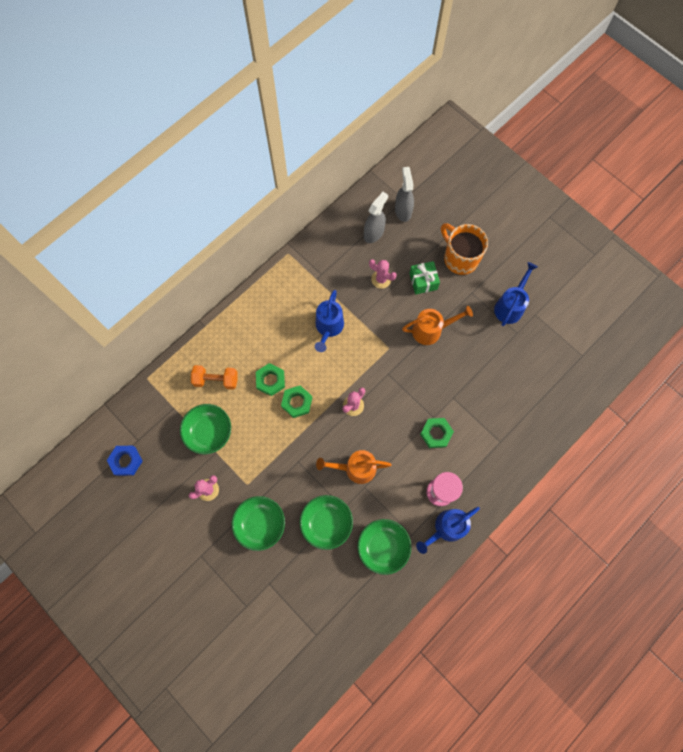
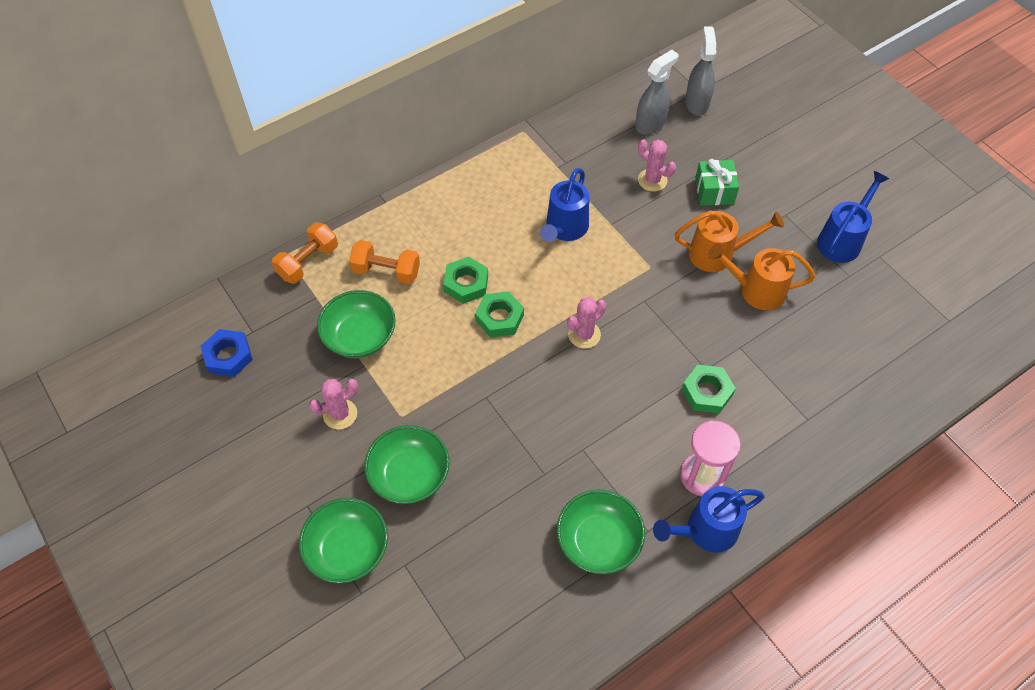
camera: 10 degrees right, 15 degrees down
green bowl [300,495,353,550] -> green bowl moved to [299,498,388,583]
orange watering can [316,450,392,484] -> orange watering can moved to [708,244,815,310]
orange mug [441,223,488,275] -> none
none -> orange dumbbell [272,223,338,284]

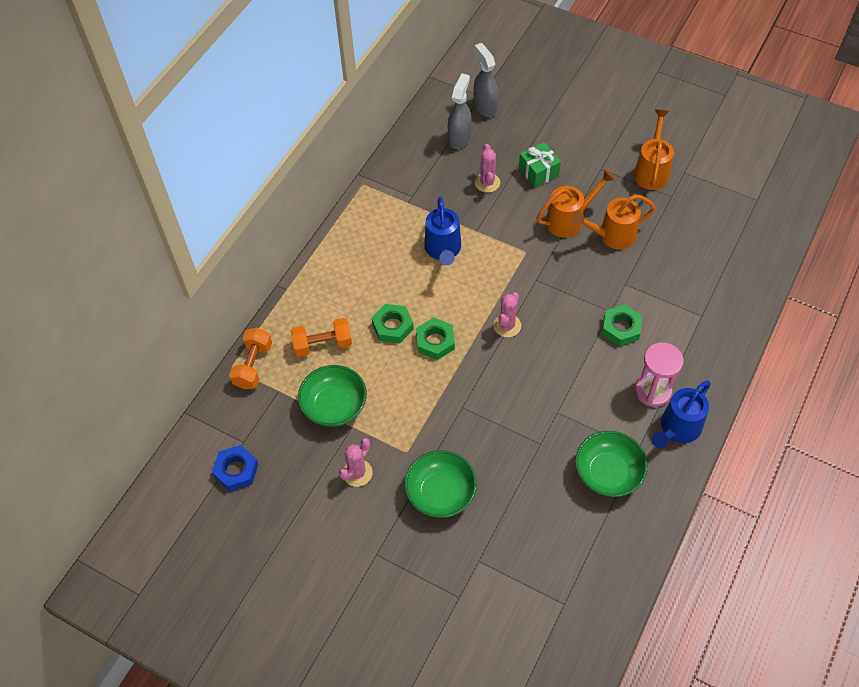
camera: 25 degrees left, 0 degrees up
green bowl [299,498,388,583] -> none
pink cactus [638,139,676,192] -> pink cactus turned 75 degrees clockwise [475,144,500,193]
blue watering can [817,171,889,263] -> orange watering can [633,110,674,190]

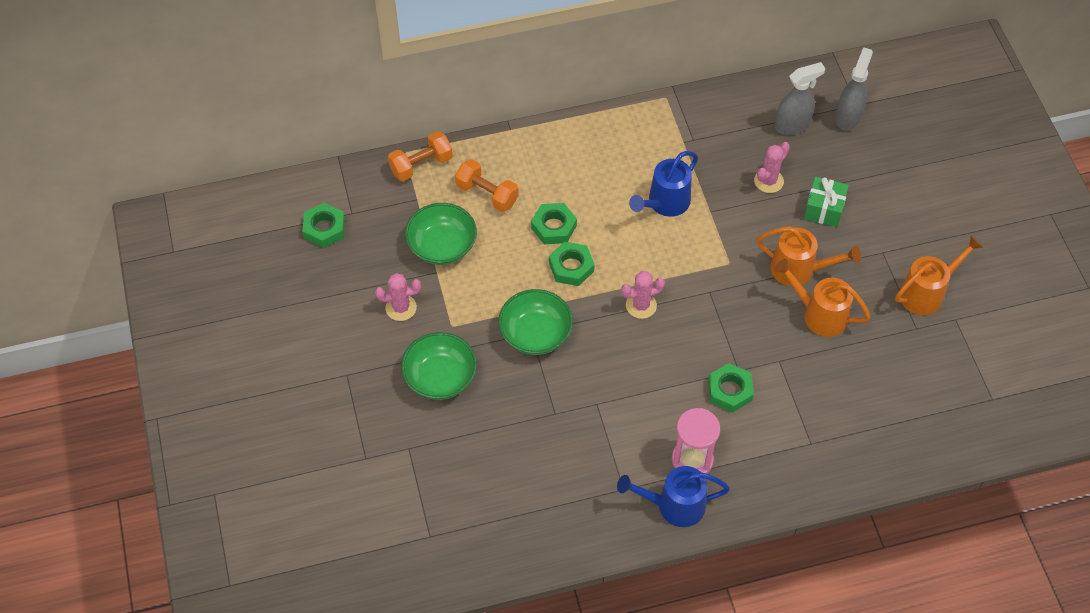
camera: 45 degrees right, 0 degrees up
blue nut [212,445,258,491] -> green nut [303,203,345,248]
green bowl [575,431,648,497] -> green bowl moved to [498,289,573,355]

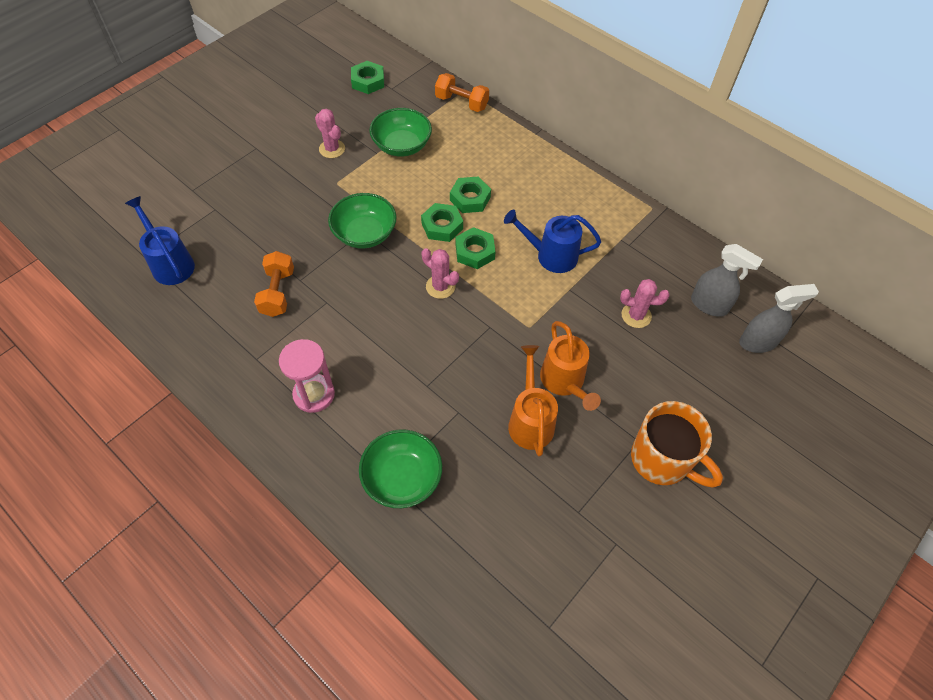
camera: 55 degrees right, 0 degrees up
green bowl [401,332,477,400] -> green bowl moved to [359,429,442,508]
orange dumbbell [455,159,519,212] -> orange dumbbell moved to [254,251,294,317]
blue watering can [617,466,730,527] -> blue watering can moved to [125,196,195,285]
green nut [708,363,754,413] -> green nut moved to [455,227,496,269]
green gift [804,177,849,227] -> none
orange watering can [895,235,983,315] -> none
none -> orange mug [631,401,723,488]

